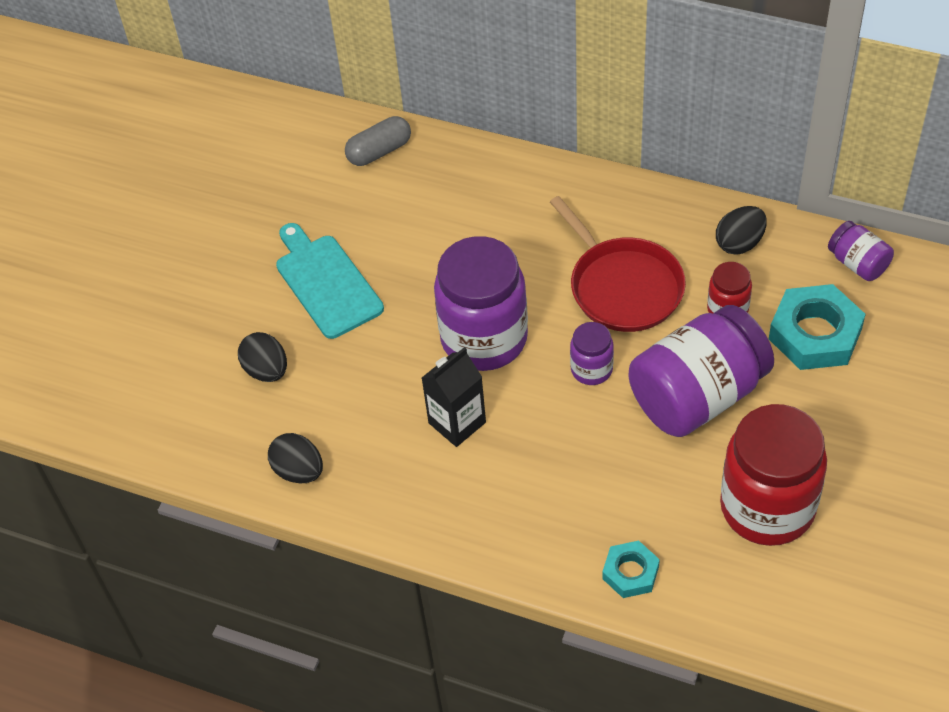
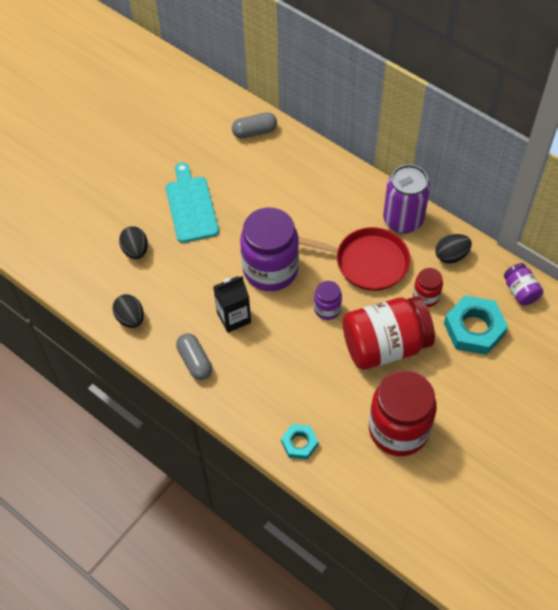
camera: 15 degrees right, 5 degrees up
red pan [550,196,686,332] -> red pan turned 60 degrees counterclockwise [298,227,410,291]
purple jar [629,305,774,437] -> red jar [343,296,435,370]
none -> grey capsule [176,333,212,380]
none -> purple can [383,164,430,234]

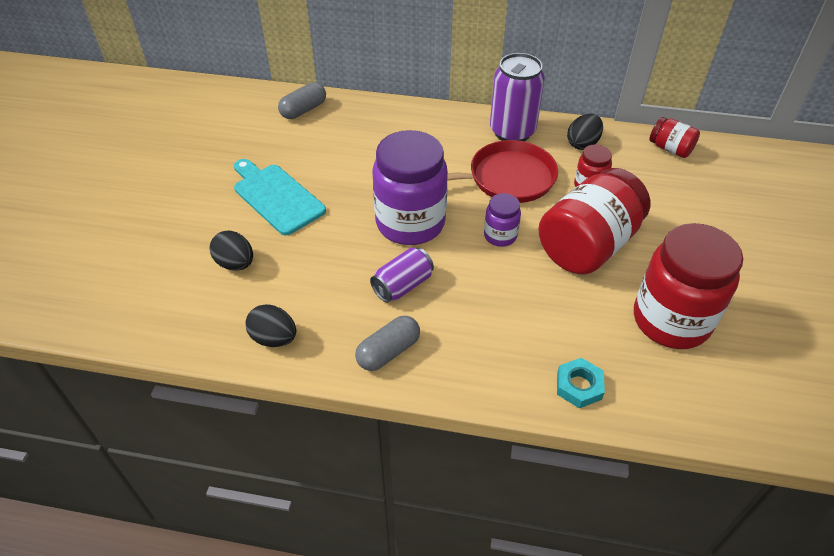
camera: 30 degrees left, 10 degrees down
grey capsule [176,333,212,380] -> grey capsule turned 75 degrees counterclockwise [355,316,420,371]
black carton [213,276,251,333] -> purple can [370,248,434,303]
turquoise nut [444,295,508,355] -> none
purple jar [504,263,543,306] -> red jar [649,117,700,158]

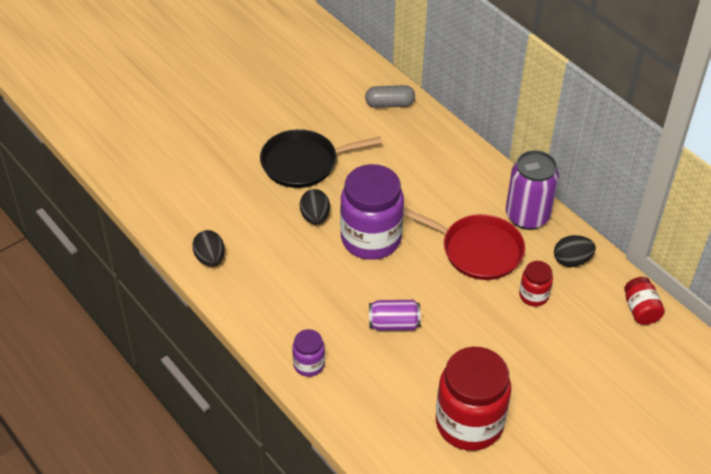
camera: 40 degrees right, 0 degrees up
black egg [210,231,253,271] -> black egg moved to [300,189,330,224]
turquoise cutting board [234,159,326,235] -> black pan [260,129,382,188]
grey capsule [355,316,420,371] -> none
purple can [370,248,434,303] -> purple can moved to [369,300,421,331]
purple jar [484,193,521,247] -> purple jar moved to [292,329,325,377]
red jar [538,168,650,274] -> none
turquoise nut [557,358,605,408] -> none

